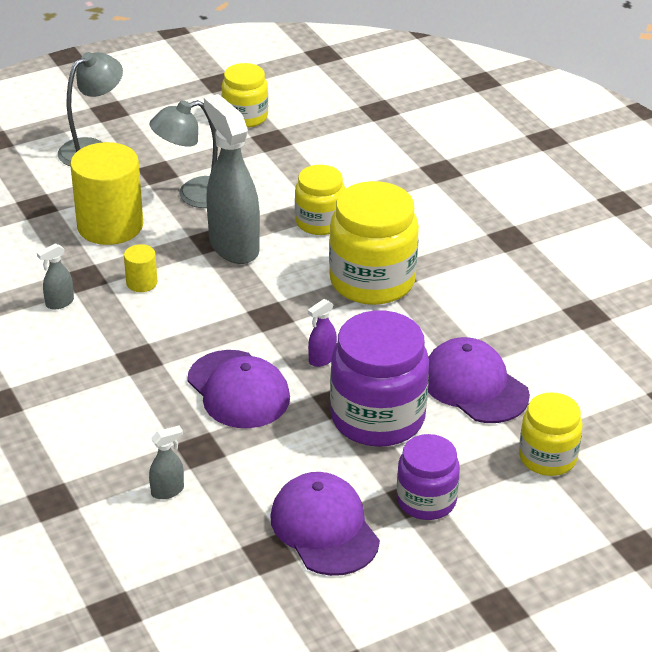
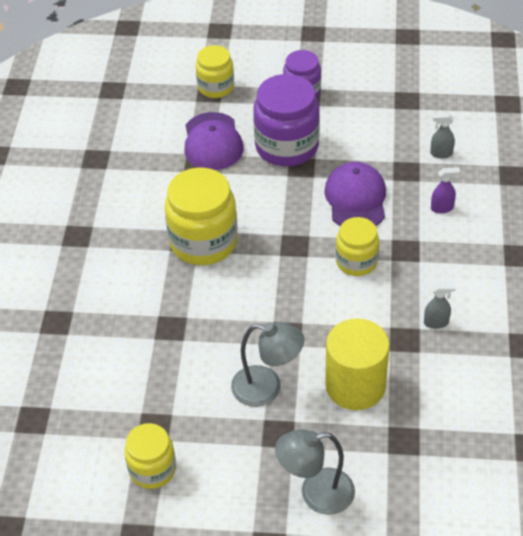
camera: 145 degrees left, 10 degrees up
yellow cylinder [124,244,157,292] -> none
grey spray bottle [204,94,260,264] -> none
purple cap [270,472,380,576] -> none
yellow jar [295,165,345,235] -> yellow jar moved to [336,217,379,276]
purple spray bottle [308,299,337,367] -> purple spray bottle moved to [431,167,460,213]

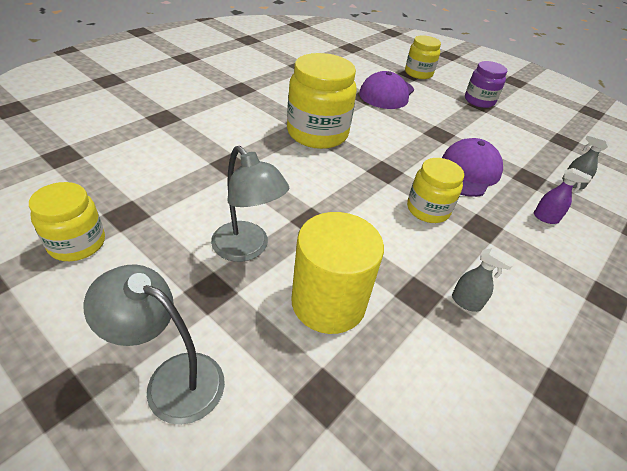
camera: 30 degrees right, 5 degrees down
purple jar [253,74,320,166] -> none

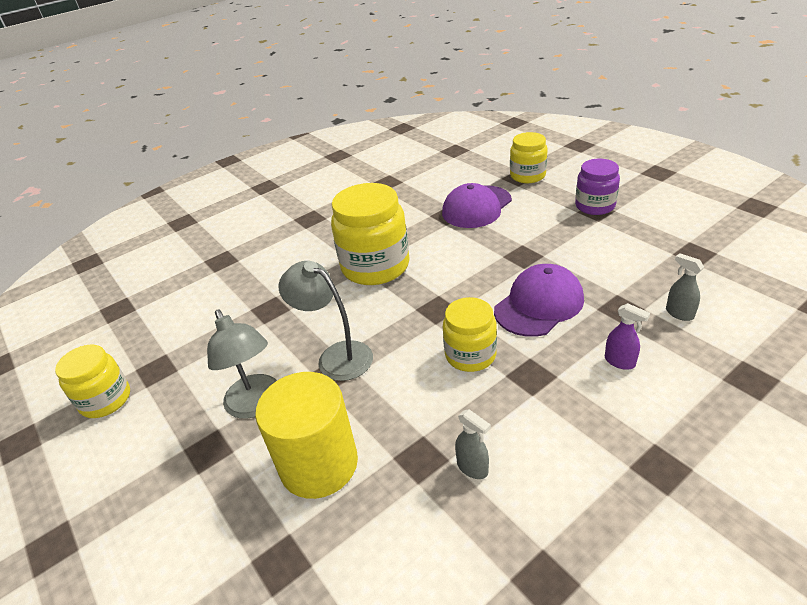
camera: 20 degrees right, 5 degrees down
grey lamp [84,265,225,425] -> grey lamp moved to [279,261,373,381]

